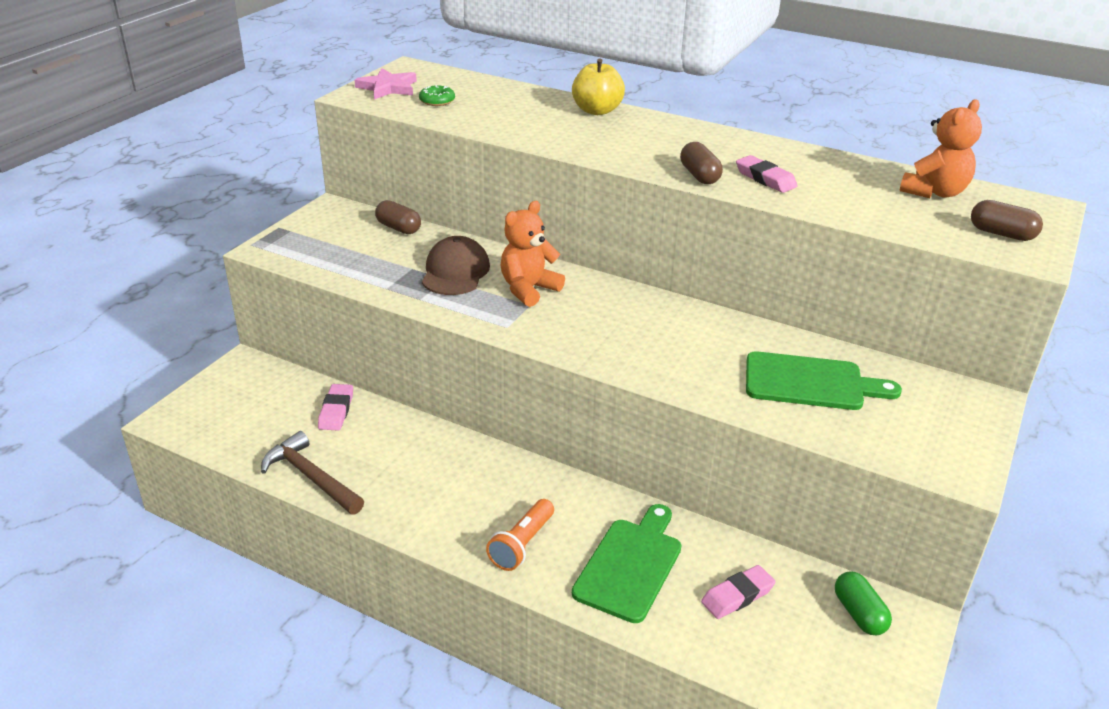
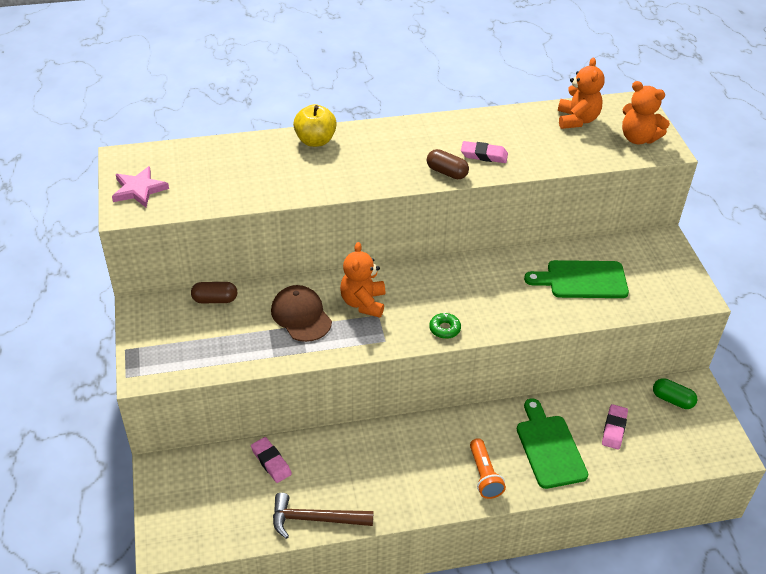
camera: 40 degrees left, 10 degrees up
green donut [419,85,455,106] -> green donut moved to [429,313,461,339]
green cutting board [746,351,902,410] -> green cutting board turned 150 degrees counterclockwise [524,260,629,298]
brown capsule [971,200,1043,241] -> orange teddy bear [622,81,670,144]

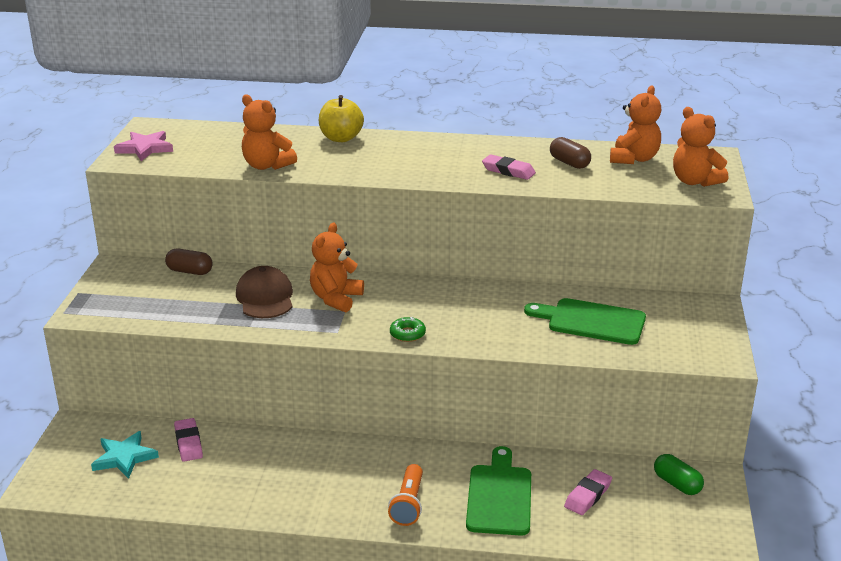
camera: 20 degrees right, 15 degrees down
brown hammer [273,493,374,539] -> none
brown capsule [427,149,469,180] -> brown capsule moved to [550,137,591,169]
none -> turquoise star [91,431,159,479]
none -> orange teddy bear [242,94,297,170]

